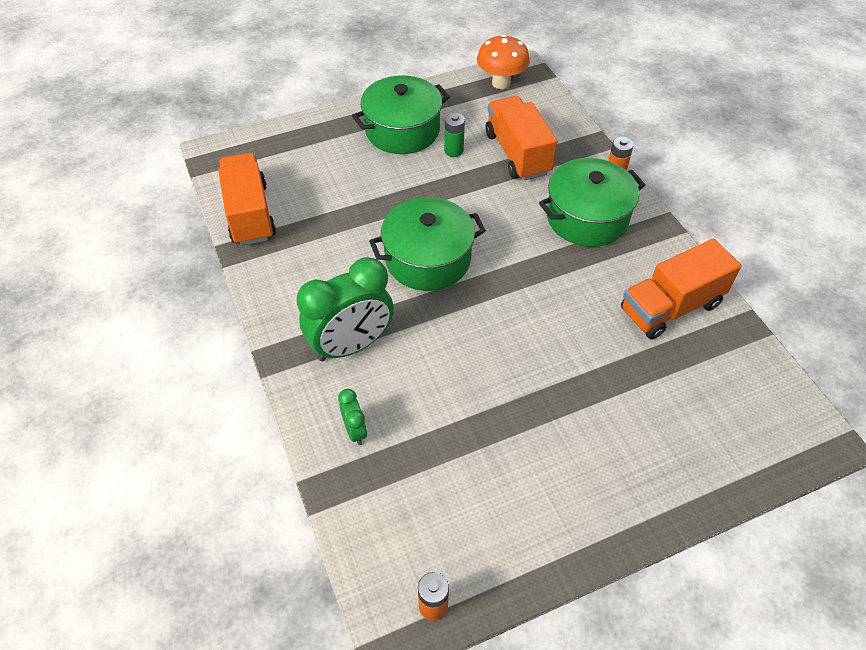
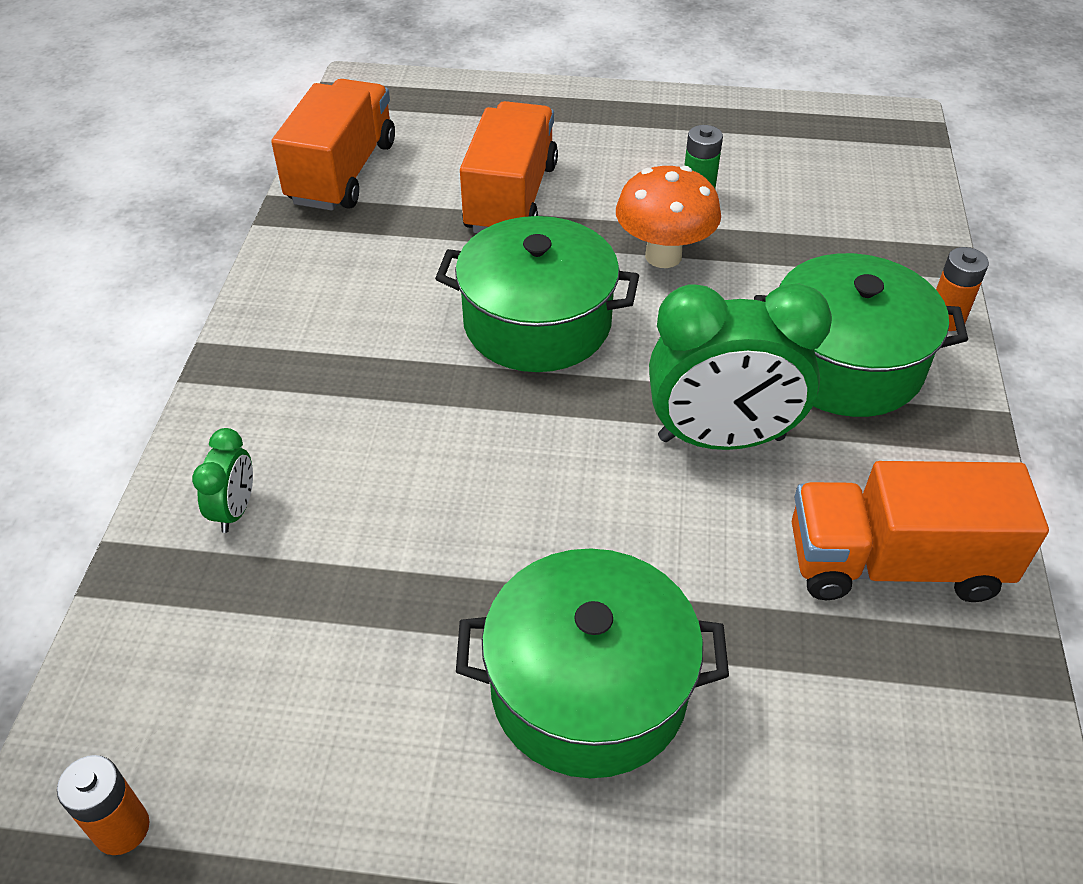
camera: 30 degrees right, 5 degrees down
green clock [297,257,394,361] -> green clock moved to [649,283,832,450]
green pot [352,75,450,154] -> green pot moved to [456,548,729,778]
orange mushroom [477,34,530,89] -> orange mushroom moved to [616,166,721,268]
orange truck [486,96,558,180] -> orange truck moved to [460,101,558,233]

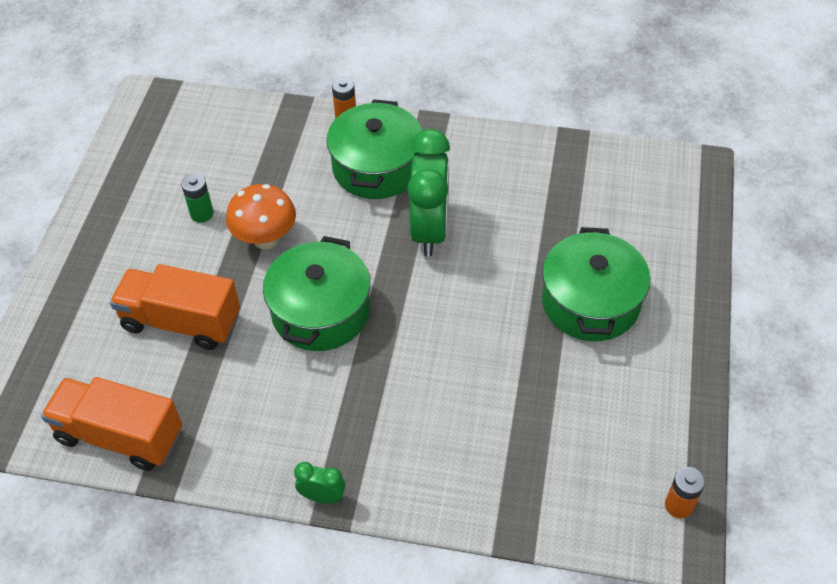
camera: 85 degrees left, 5 degrees up
green clock [192,428,253,533] -> green clock moved to [294,462,345,504]
orange truck [792,461,1049,602] -> none

